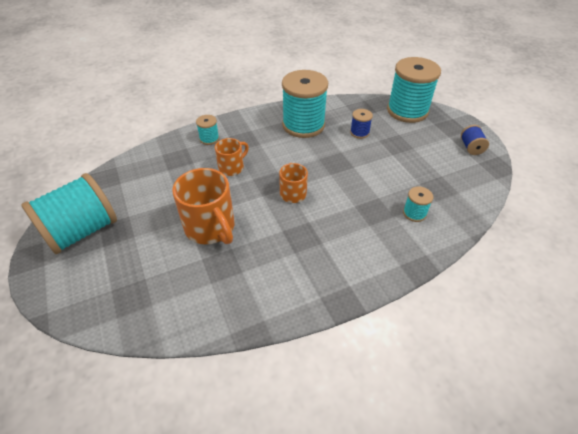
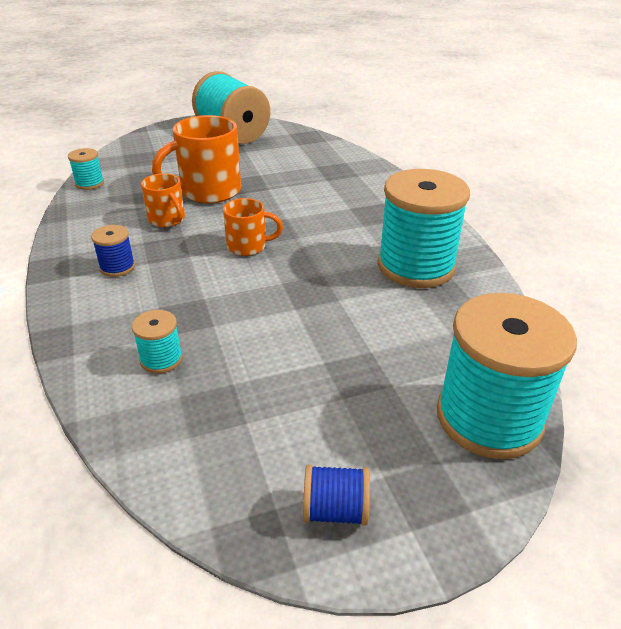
camera: 95 degrees right, 10 degrees down
turquoise spool [196,115,219,145] -> turquoise spool moved to [68,148,104,190]
orange mug [215,138,249,176] -> orange mug moved to [141,173,185,227]
blue spool [350,109,373,139] -> blue spool moved to [91,225,135,277]

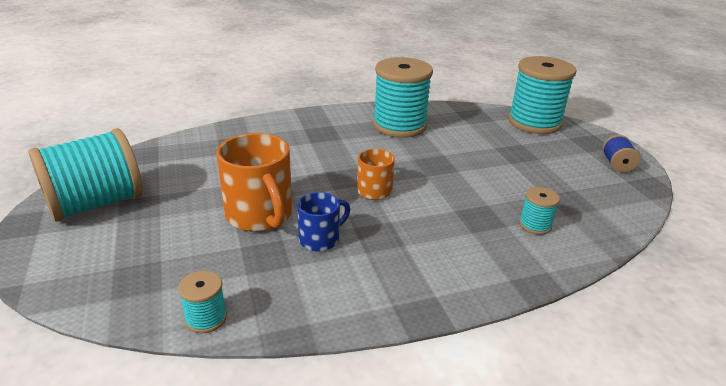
camera: 90 degrees left, 5 degrees down
blue spool [91,225,135,277] -> none
orange mug [141,173,185,227] -> blue mug [297,192,350,252]

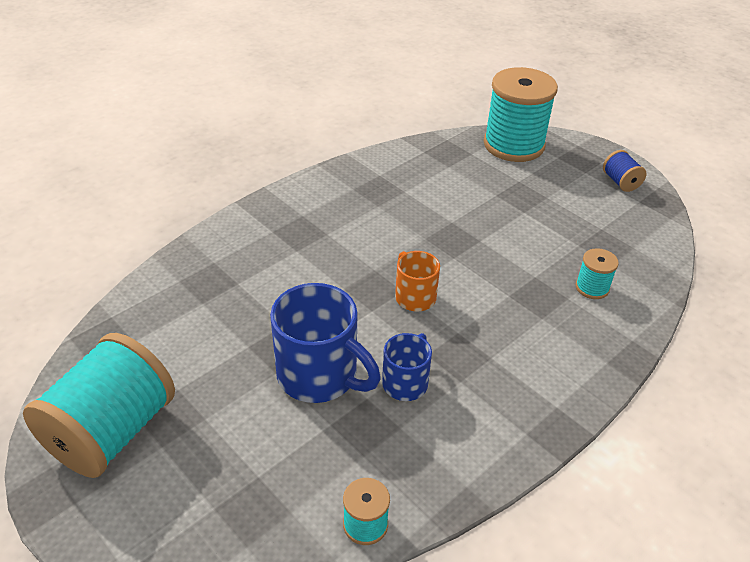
camera: 25 degrees left, 10 degrees up
orange mug [216,133,292,232] -> blue mug [270,283,381,403]
turquoise spool [373,57,433,138] -> none

